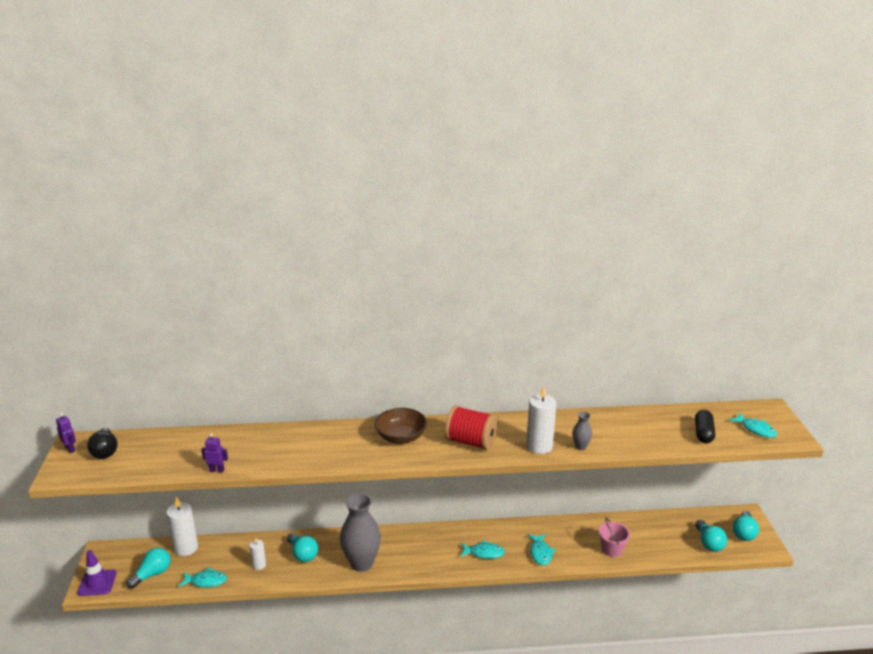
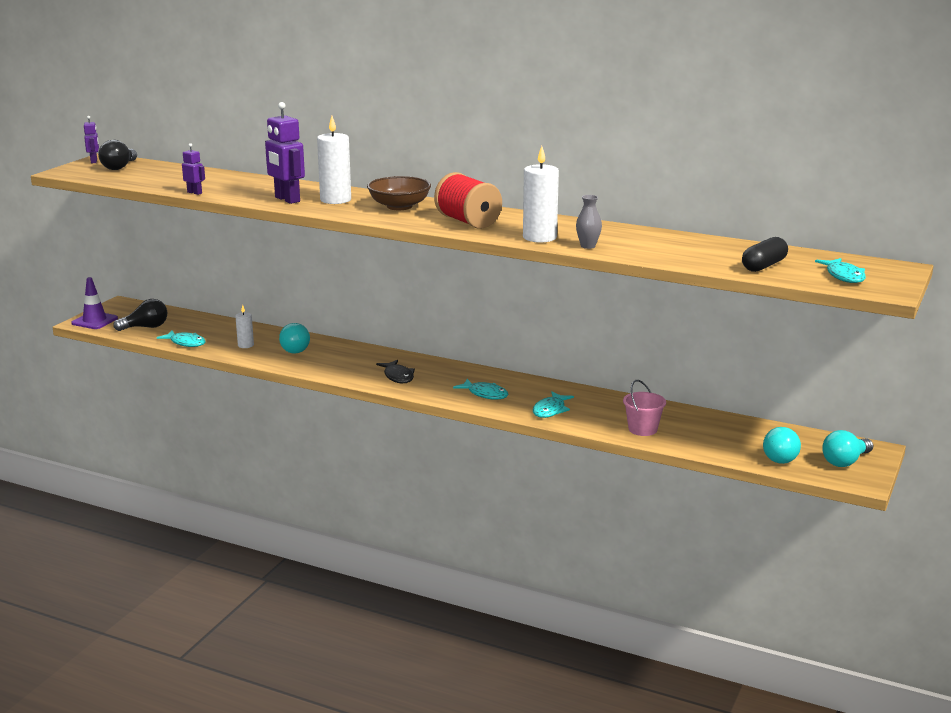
camera: 30 degrees right, 5 degrees down
turquoise light bulb [126,548,170,589] -> black light bulb [113,299,167,331]
white candle [166,497,198,556] -> white candle moved to [317,116,351,204]
grey vase [340,493,381,572] -> none
none -> purple robot [265,102,305,204]
none -> black fish [376,360,415,383]

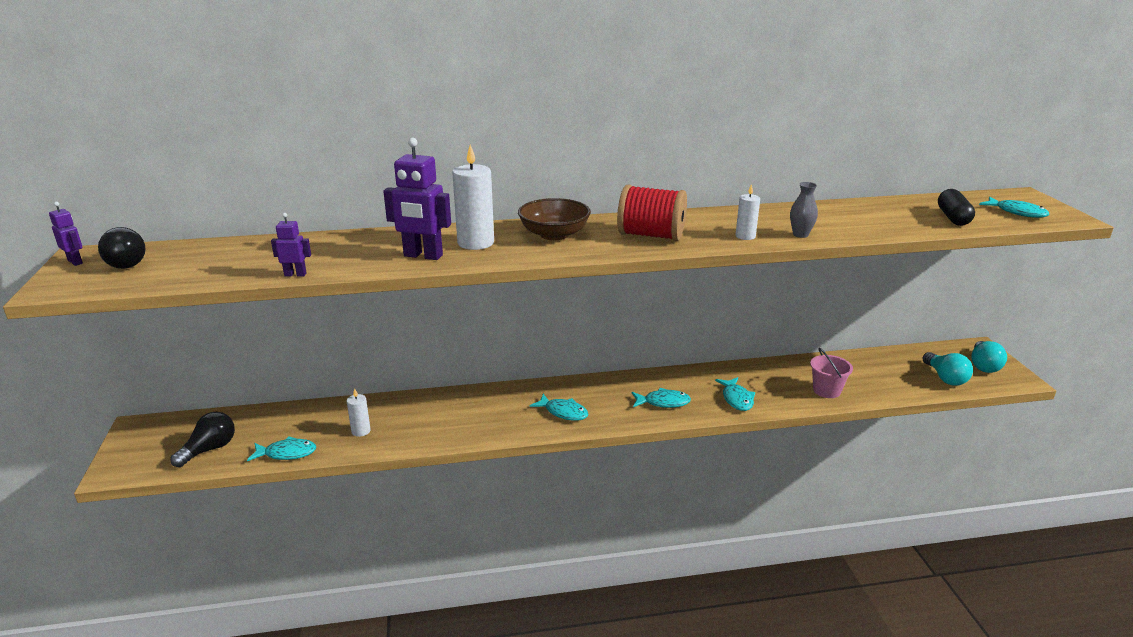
camera: 35 degrees left, 5 degrees up
purple traffic cone [71,277,118,329] -> none
turquoise light bulb [279,323,310,354] -> none
black fish [376,360,415,383] -> turquoise fish [530,394,588,421]
white candle [523,146,559,243] -> white candle [736,184,760,240], size x0.55

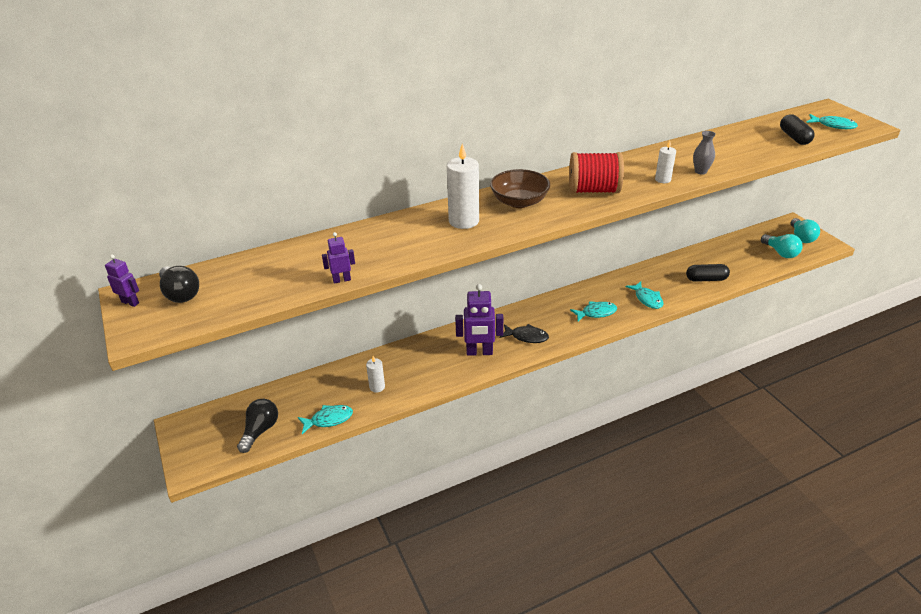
camera: 15 degrees left, 10 degrees up
purple robot [383,138,451,260] -> purple robot moved to [455,284,503,356]
turquoise fish [530,394,588,421] -> black fish [500,324,549,343]
pink bucket [810,348,853,398] -> black capsule [686,264,730,282]

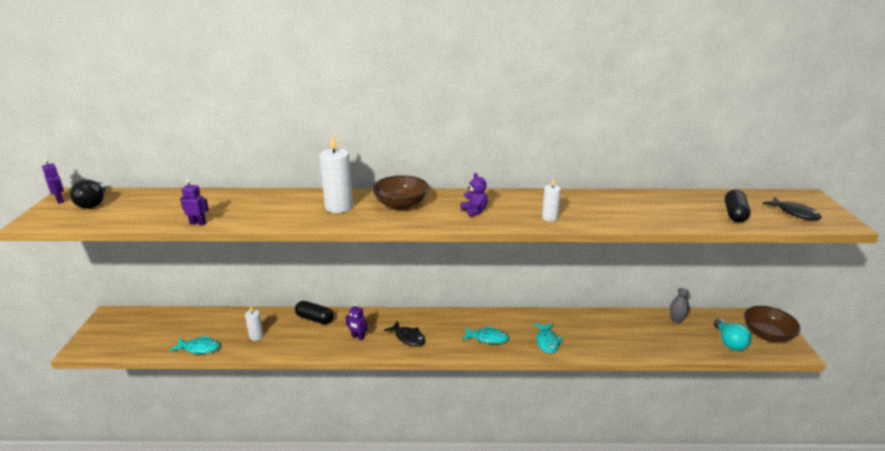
camera: 25 degrees right, 10 degrees down
black light bulb [237,399,278,453] -> none
purple robot [455,284,503,356] -> purple robot [346,303,367,340], size x0.52
red spool [569,152,624,193] -> purple teddy bear [461,173,488,217]
black capsule [686,264,730,282] -> black capsule moved to [295,301,334,324]
grey vase [693,131,716,175] -> grey vase moved to [670,288,690,323]
turquoise light bulb [791,218,820,243] -> brown bowl [744,306,801,342]
turquoise fish [806,114,858,129] -> black fish [763,197,822,220]

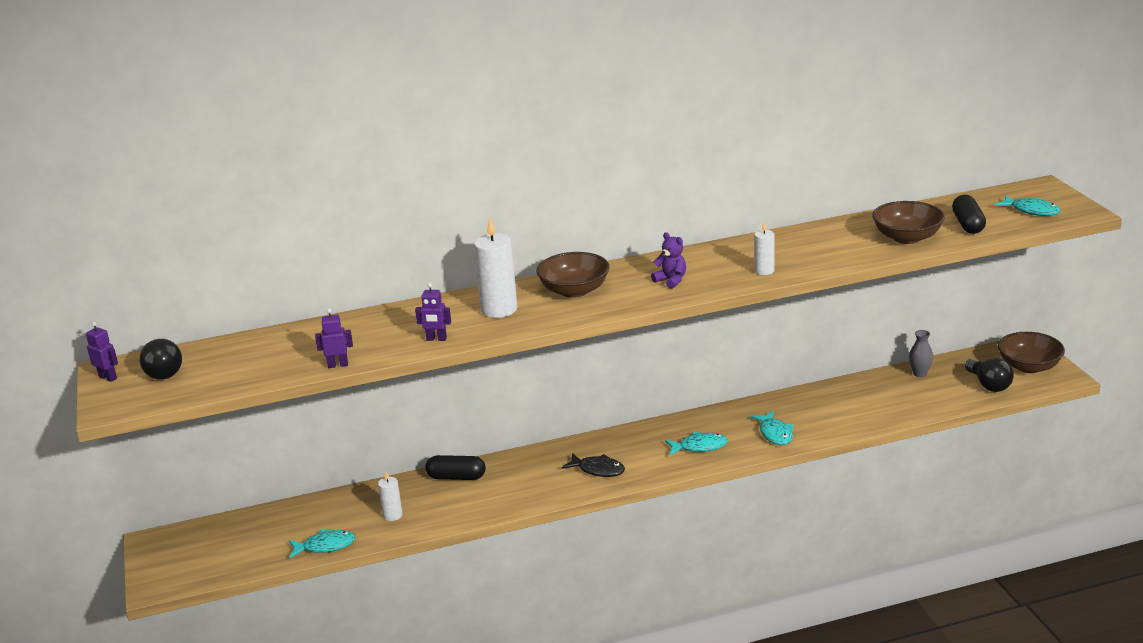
camera: 15 degrees left, 0 degrees up
purple robot [346,303,367,340] -> purple robot moved to [415,283,451,341]
turquoise light bulb [714,318,752,351] -> black light bulb [965,358,1014,392]
black fish [763,197,822,220] -> turquoise fish [995,195,1061,216]
none -> brown bowl [872,201,945,244]

